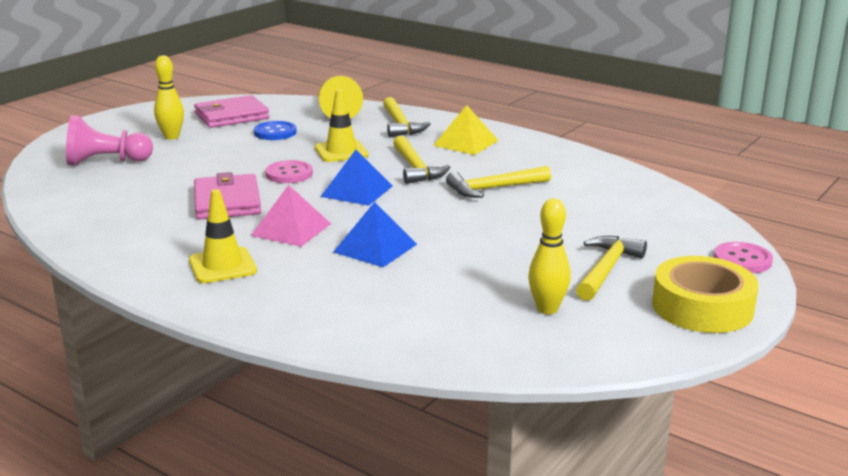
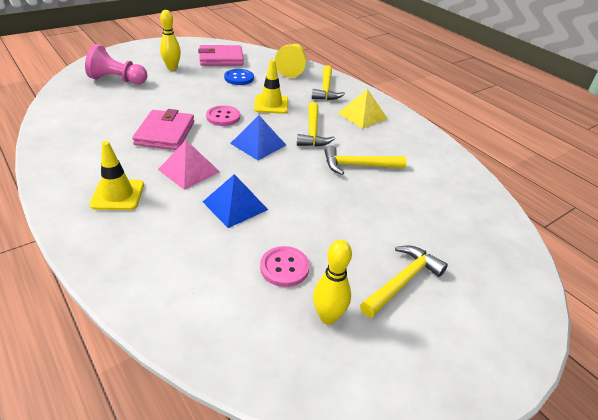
camera: 15 degrees right, 15 degrees up
yellow tape [652,256,759,333] -> none
pink button [714,242,773,273] -> pink button moved to [260,246,309,287]

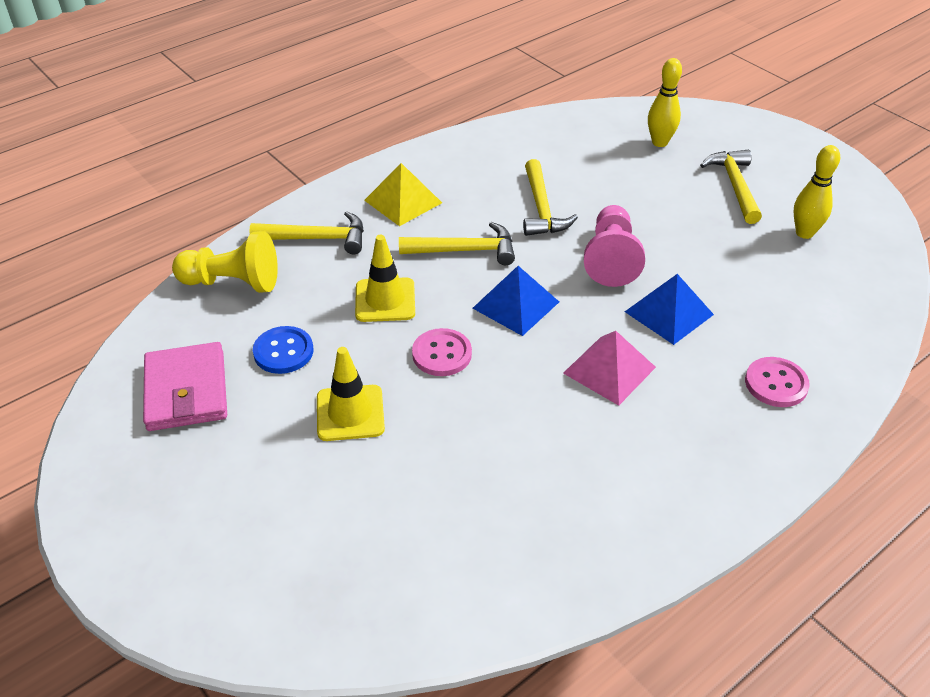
camera: 90 degrees left, 5 degrees up
pink pawn [85,44,147,84] -> pink pawn moved to [584,205,645,287]
yellow traffic cone [90,141,144,210] -> yellow traffic cone moved to [317,347,385,441]
pink wallet [132,109,194,150] -> none
yellow bowling pin [160,10,181,70] -> yellow bowling pin moved to [648,58,682,147]
pink button [260,246,309,287] -> pink button moved to [745,357,810,407]
yellow hammer [360,245,448,318] -> yellow hammer turned 45 degrees clockwise [700,150,762,224]

